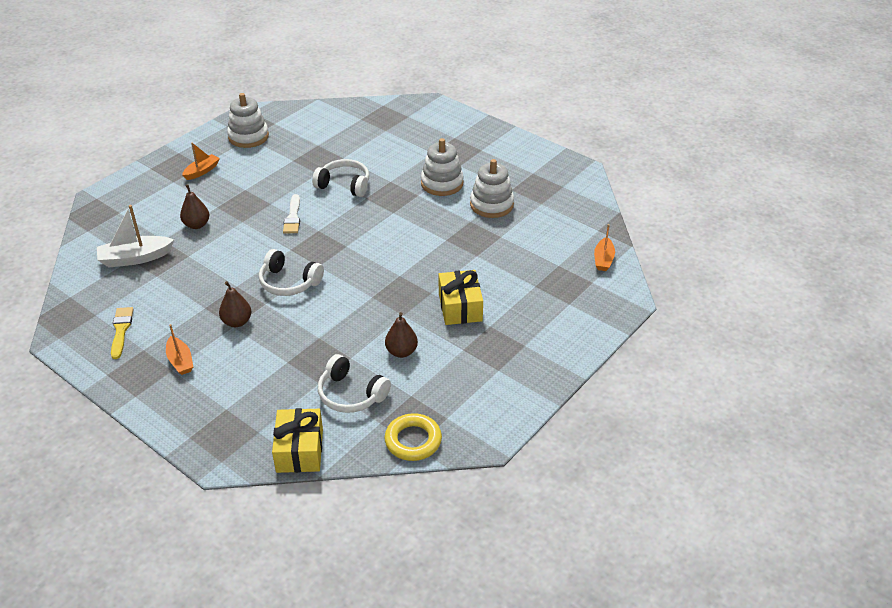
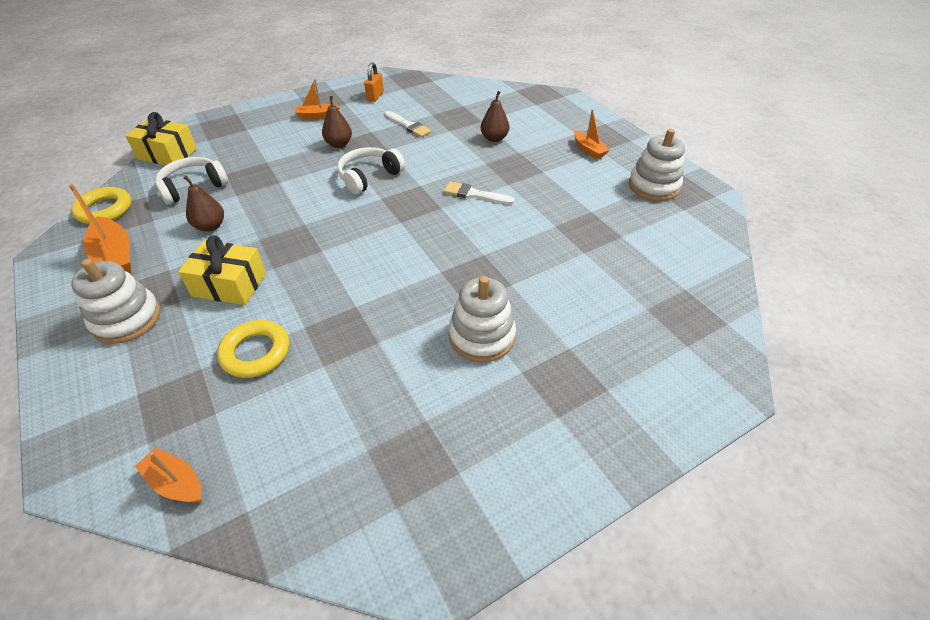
camera: 110 degrees right, 5 degrees up
white boat [97,205,174,267] -> none
yellow brush [111,307,134,359] -> orange padlock [364,62,384,102]
white headphones [312,159,369,197] -> none
white stacking toy [470,159,514,218] -> white stacking toy moved to [71,259,161,344]
none -> orange boat [69,184,131,273]
none -> yellow ring [217,320,289,378]
none -> white brush [384,111,431,137]

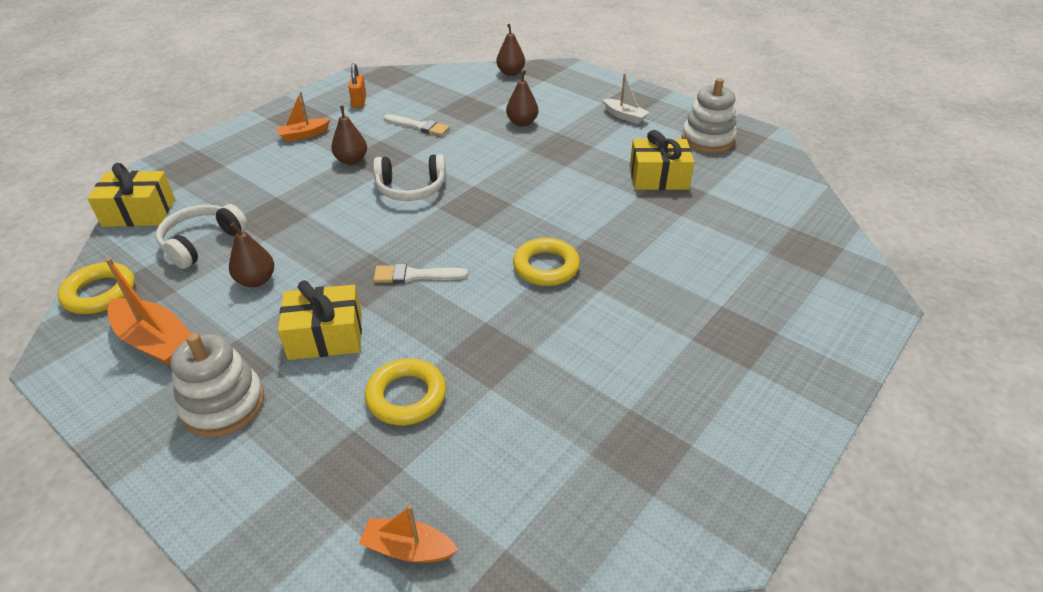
camera: 20 degrees left, 5 degrees down
white headphones [337,147,405,195] -> white headphones turned 120 degrees counterclockwise [373,154,446,201]
white brush [444,182,515,204] -> white brush moved to [373,264,468,283]
white stacking toy [449,276,516,362] -> none
orange boat [574,109,609,159] -> white boat [603,73,650,124]
none -> brown pear [496,24,525,76]
none -> yellow ring [513,238,580,286]
none -> yellow gift [630,130,695,190]

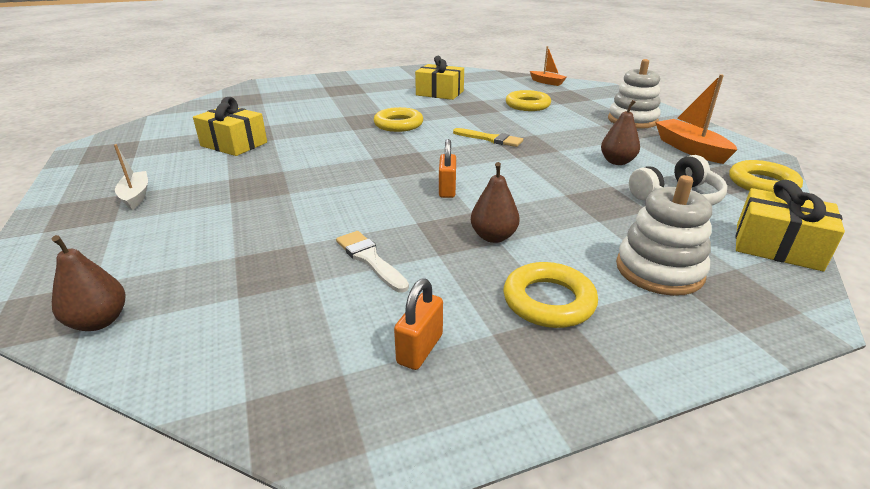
camera: 150 degrees left, 10 degrees down
orange boat [276,91,330,142] -> yellow ring [503,262,598,328]
yellow gift [278,280,362,360] -> yellow gift moved to [415,56,464,100]
white headphones [373,154,446,201] -> orange padlock [439,139,456,198]
white brush [373,264,468,283] -> yellow brush [453,128,523,147]
brown pear [506,70,538,127] -> none
white stacking toy [682,78,737,153] -> white stacking toy moved to [616,175,712,296]

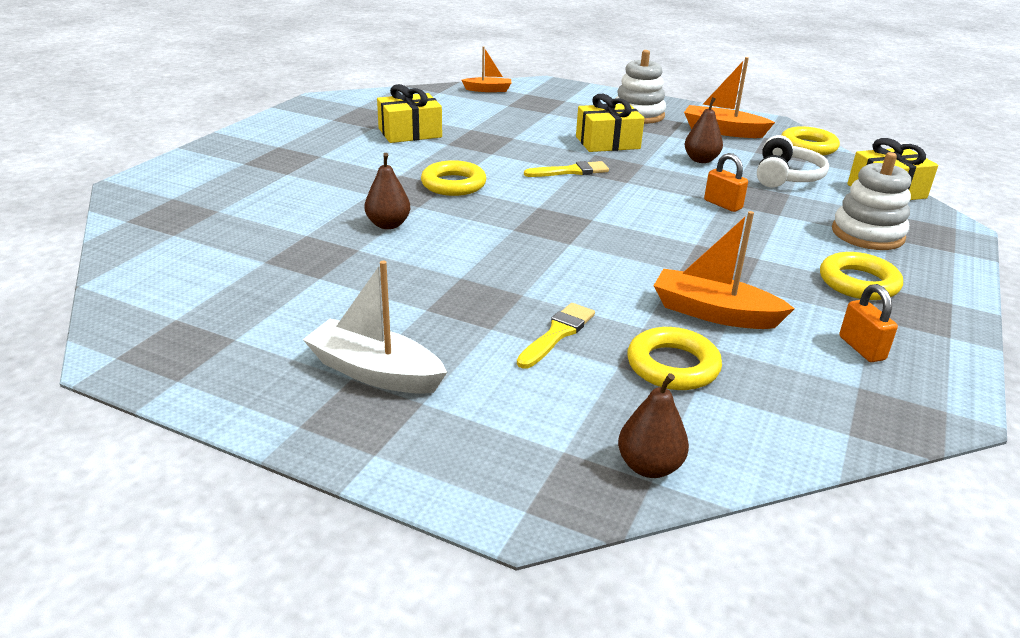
camera: 45 degrees left, 0 degrees up
white boat [114,144,148,210] -> white boat [303,261,447,394], size x1.58
yellow gift [193,97,267,156] -> yellow gift moved to [576,94,645,152]
white brush [336,231,409,293] -> orange boat [654,211,795,329]
orange padlock [439,139,456,198] -> orange padlock moved to [704,153,748,212]
brown pear [471,162,520,243] -> brown pear moved to [365,153,410,229]
yellow ring [506,90,551,111] -> yellow ring moved to [627,327,722,390]
none -> yellow brush [517,303,595,369]

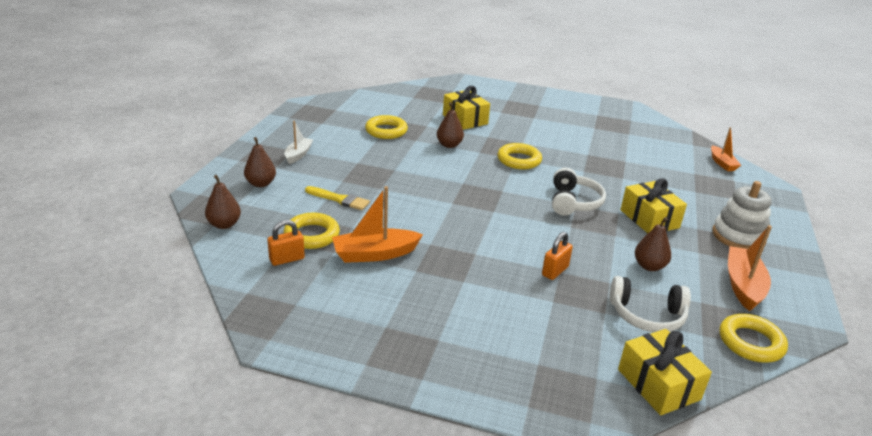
camera: 80 degrees right, 0 degrees up
white boat [303,261,447,394] -> white boat [285,121,313,164], size x0.63
yellow gift [377,84,442,143] -> yellow gift moved to [443,86,490,130]
yellow brush [524,161,609,177] -> white headphones [552,168,606,216]
orange boat [654,211,795,329] -> orange boat turned 120 degrees counterclockwise [332,186,423,263]
yellow ring [820,252,903,300] -> yellow ring moved to [365,115,408,139]
white stacking toy [832,152,911,250] -> none
orange padlock [839,284,898,362] -> orange padlock moved to [267,220,305,266]
none -> brown pear [244,137,276,187]

